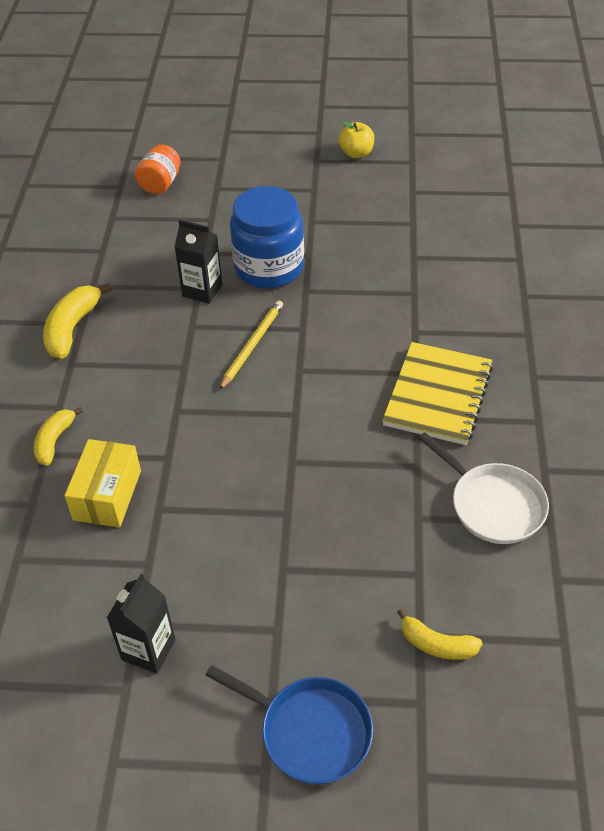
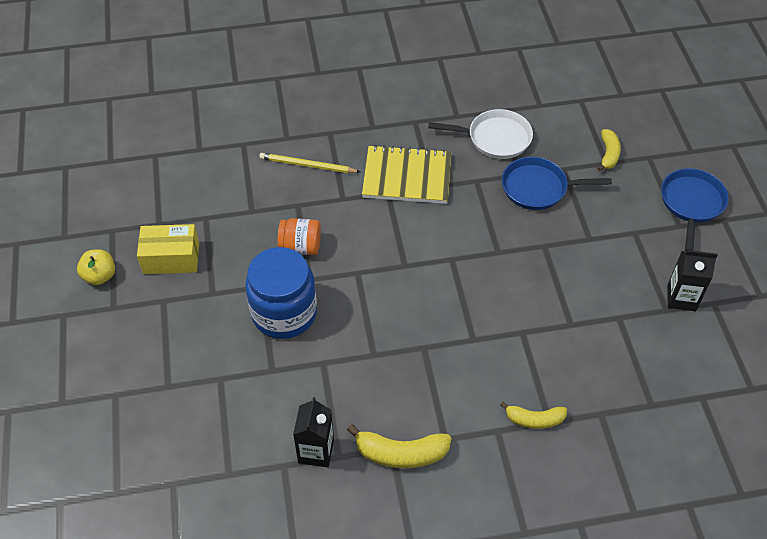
camera: 105 degrees left, 5 degrees up
yellow box [64,439,141,527] -> yellow box moved to [137,224,199,274]
orange jar [135,144,181,194] -> orange jar moved to [278,218,321,255]
black carton [174,219,222,304] -> black carton moved to [293,397,334,467]
yellow pencil [219,301,283,390] -> yellow pencil moved to [259,153,360,173]
white pan [419,432,549,544] -> white pan turned 60 degrees clockwise [428,109,533,159]
none -> blue pan [502,157,612,210]

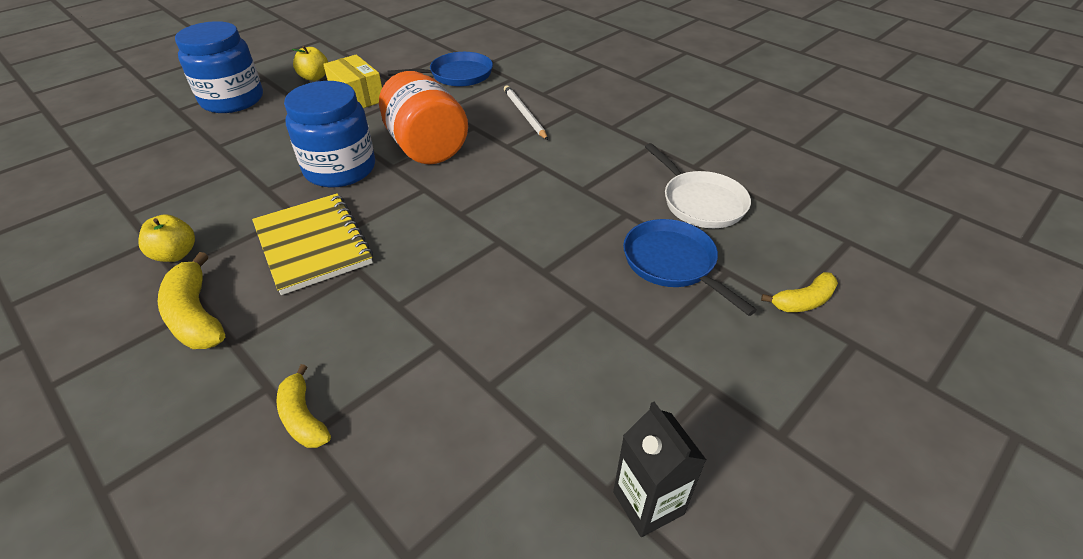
camera: 55 degrees right, 10 degrees down
yellow pencil [259,153,360,173] -> white pencil [504,85,548,140]
orange jar [278,218,321,255] -> orange jar [379,71,468,164], size x1.82
black carton [293,397,334,467] -> yellow apple [138,214,195,262]
yellow notebook [362,145,451,204] -> yellow notebook moved to [252,193,373,295]
blue pan [661,168,729,251] -> blue pan moved to [388,52,493,87]
none -> blue jar [175,21,263,113]

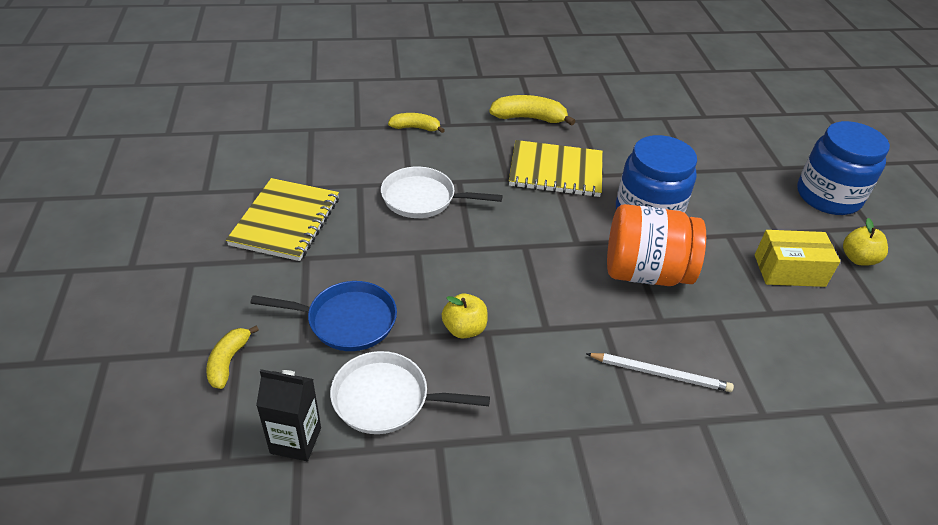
camera: 125 degrees right, 0 degrees up
yellow apple [138,214,195,262] -> yellow apple moved to [442,293,488,339]
blue pan [388,52,493,87] -> none
black carton [613,402,706,537] -> black carton moved to [256,369,321,461]
none -> yellow notebook [226,178,339,261]
none -> white pan [381,167,503,218]

